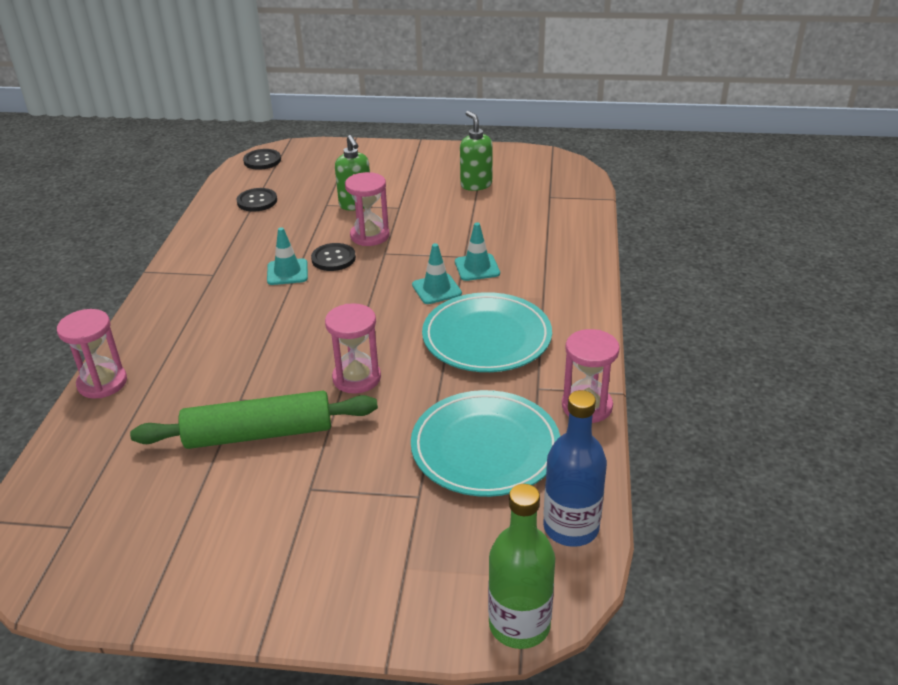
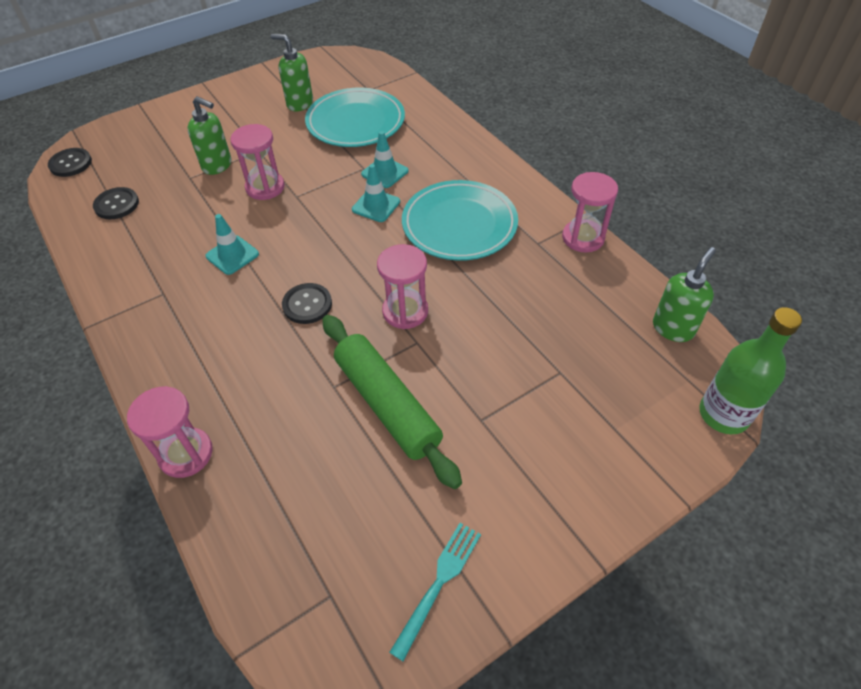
camera: 40 degrees left, 15 degrees up
green rolling pin [130,391,378,449] -> green rolling pin turned 75 degrees counterclockwise [322,315,462,489]
black button [311,243,356,271] -> black button moved to [282,283,332,324]
turquoise plate [411,390,560,497] -> turquoise plate moved to [305,87,405,147]
blue bottle [543,390,607,547] -> green soap dispenser [653,247,716,342]
none -> turquoise fork [389,523,481,661]

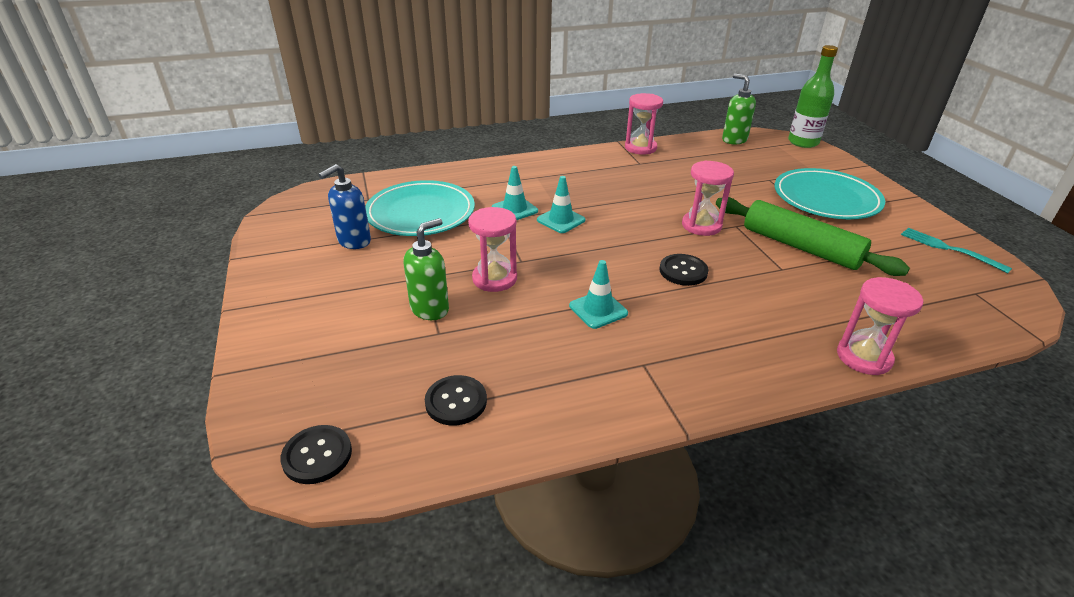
camera: 75 degrees left, 15 degrees down
green soap dispenser [271,34,313,111] -> blue soap dispenser [319,164,371,249]
green rolling pin [322,315,462,489] -> green rolling pin turned 60 degrees clockwise [716,197,910,276]
turquoise plate [402,180,518,261] -> turquoise plate moved to [775,168,885,219]

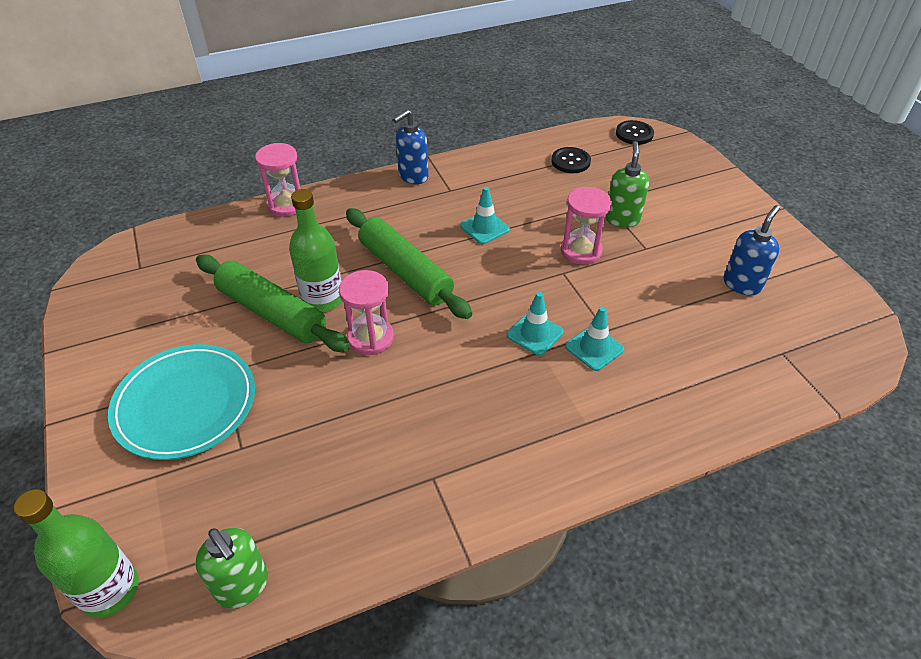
camera: 175 degrees right, 10 degrees up
turquoise plate [365,180,475,236] -> none
green soap dispenser [403,218,449,320] -> green soap dispenser turned 150 degrees clockwise [605,141,650,228]
pink hourglass [625,93,663,155] -> none
black button [659,254,709,286] -> green rolling pin [346,208,472,319]
turquoise fork [901,228,1012,273] -> none
none -> green bottle [289,189,342,312]
none -> blue soap dispenser [393,109,429,184]

